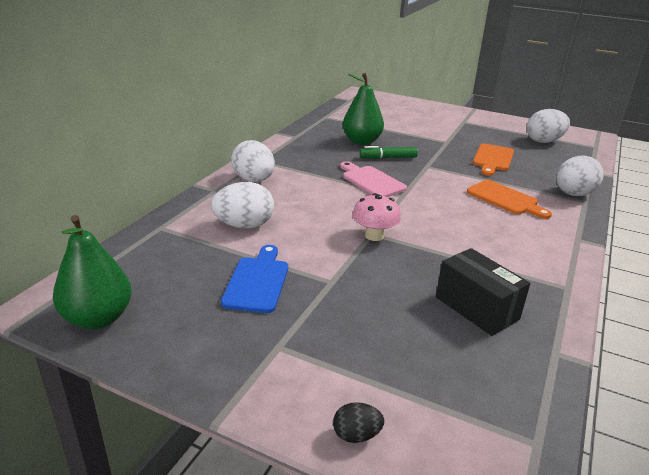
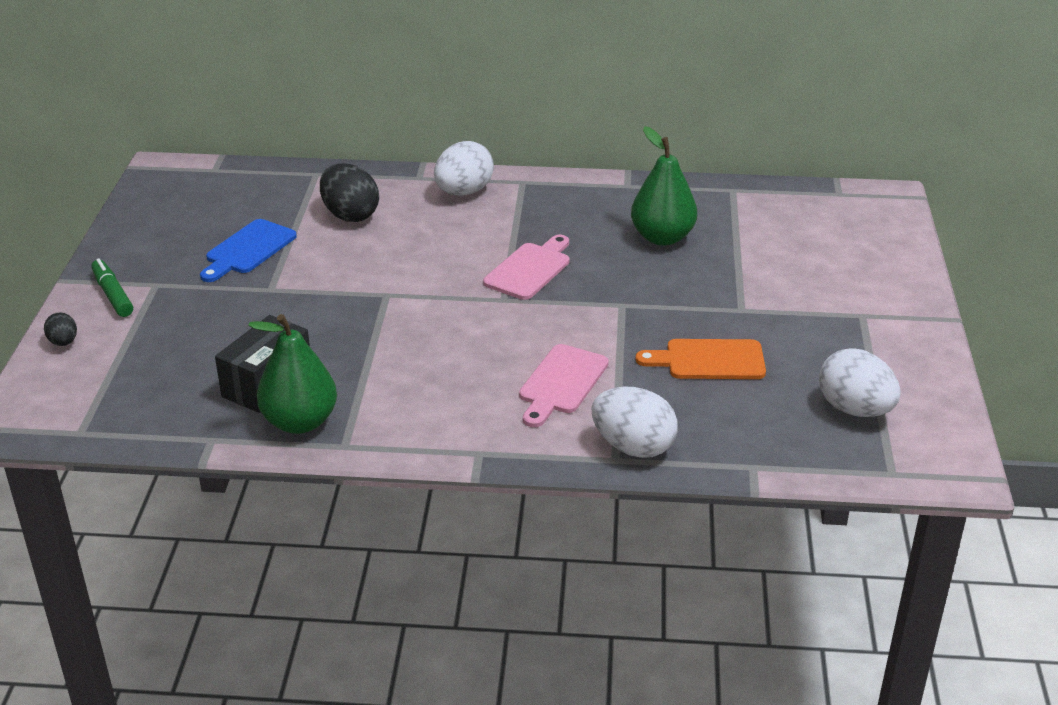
camera: 70 degrees right, 5 degrees up
green pear [53,215,132,329] -> green pear moved to [248,314,337,434]
white egg [211,182,274,229] -> black egg [320,163,379,222]
blue cutting board [221,245,288,313] -> blue cutting board turned 135 degrees clockwise [200,219,297,282]
pink mushroom [352,193,401,241] -> none
green marker [360,146,418,159] -> green marker moved to [91,259,133,317]
orange cutting board [467,180,552,219] -> pink cutting board [519,344,609,427]

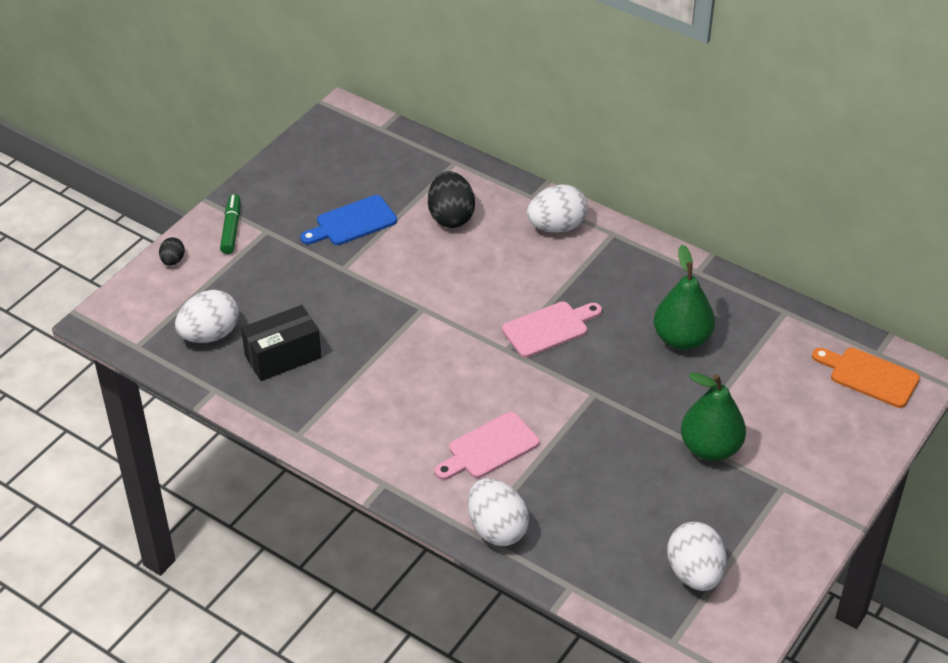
camera: 30 degrees right, 10 degrees up
green pear [248,314,337,434] -> green pear moved to [681,373,746,461]
orange cutting board [635,339,766,379] -> orange cutting board moved to [812,348,920,408]
none -> white egg [175,290,239,343]

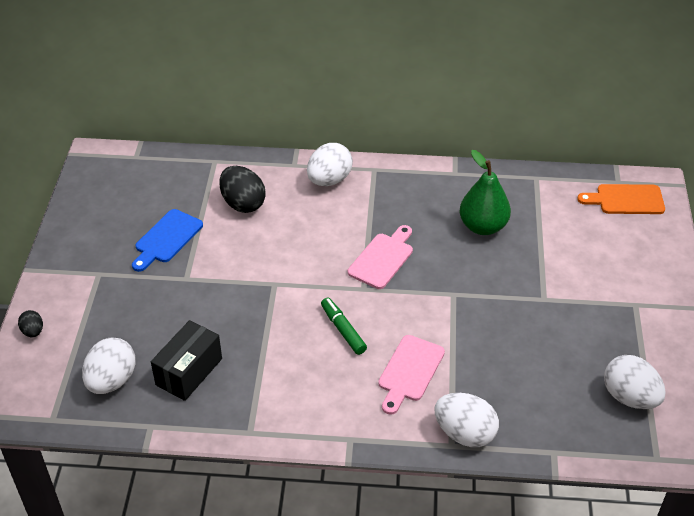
camera: 30 degrees left, 0 degrees up
green marker [220,194,240,254] -> green marker moved to [321,298,367,355]
green pear [681,373,746,461] -> none

